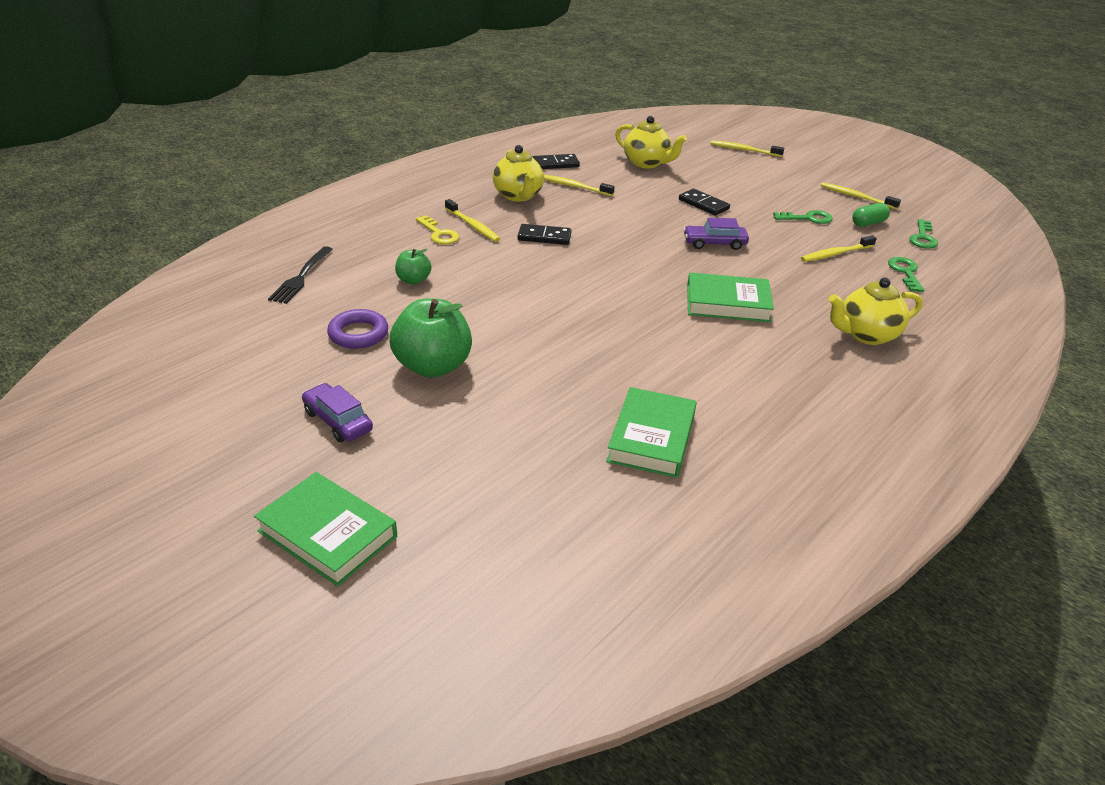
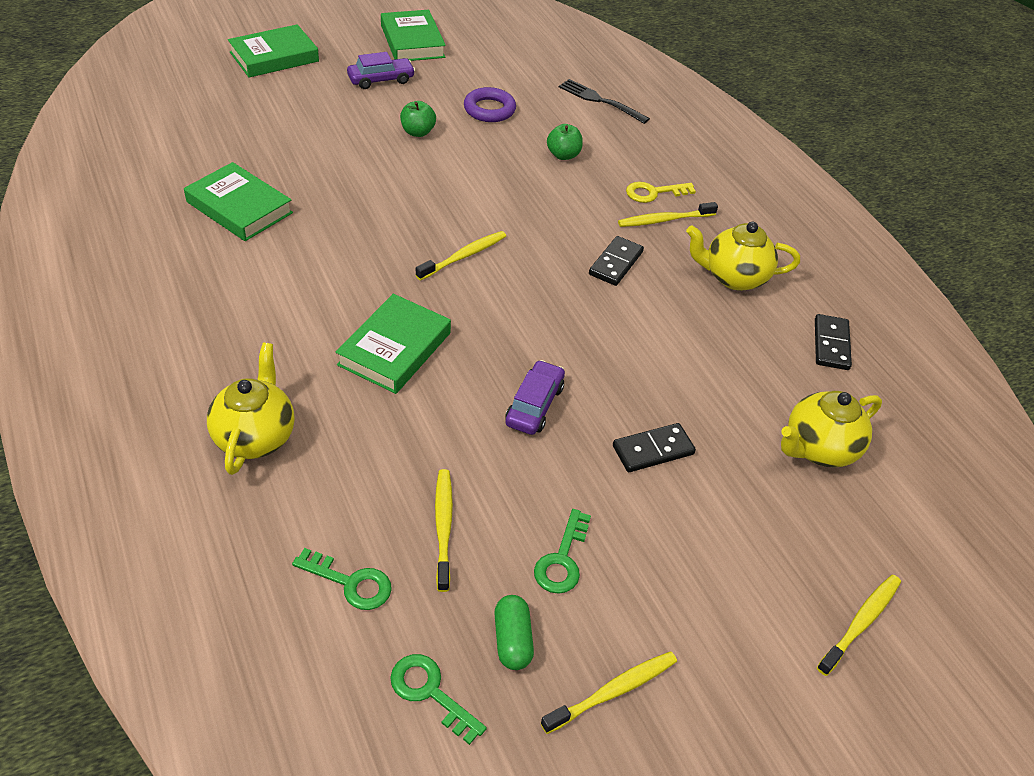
camera: 110 degrees right, 10 degrees up
green apple [390,298,472,378] -> green apple [400,101,436,137], size x0.51
yellow toothbrush [544,175,615,196] -> yellow toothbrush moved to [416,231,506,281]
none -> green book [381,10,446,61]

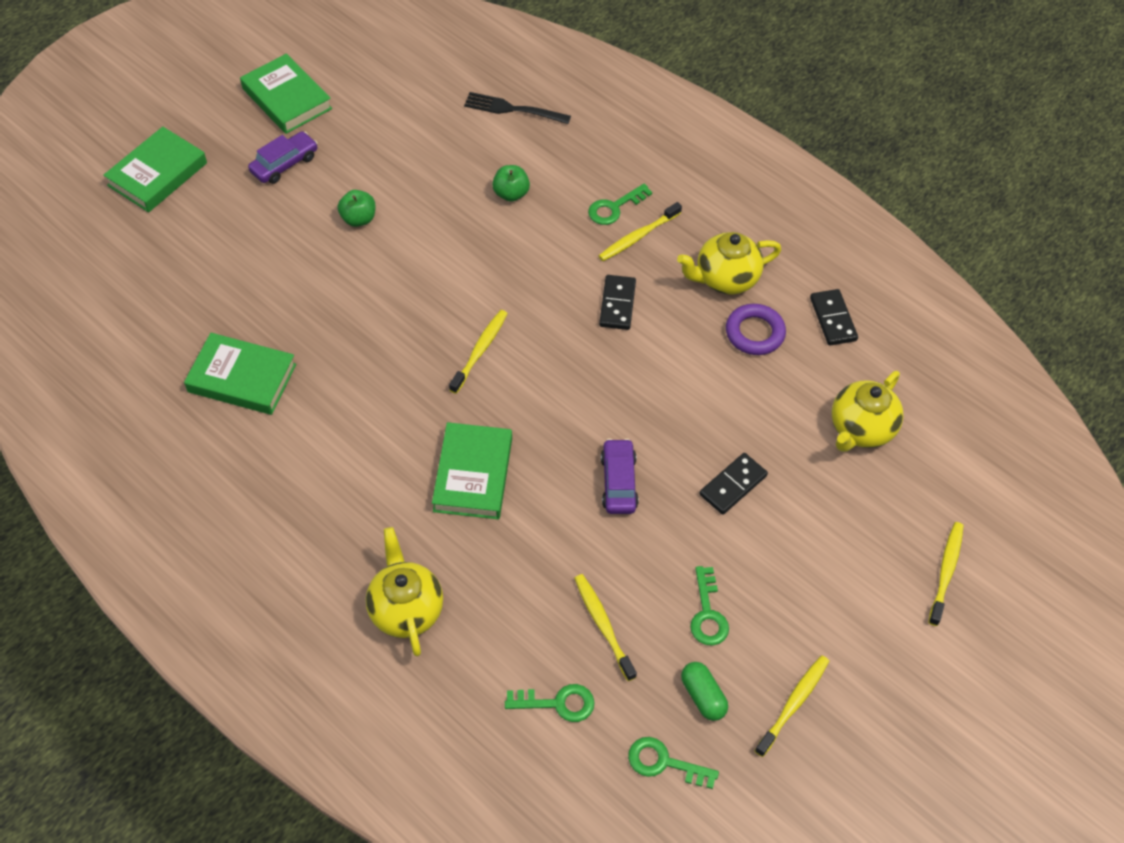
camera: 20 degrees left, 10 degrees up
purple ring [464,87,516,122] -> purple ring moved to [726,304,786,355]
yellow key [626,182,696,203] -> green key [588,183,652,225]

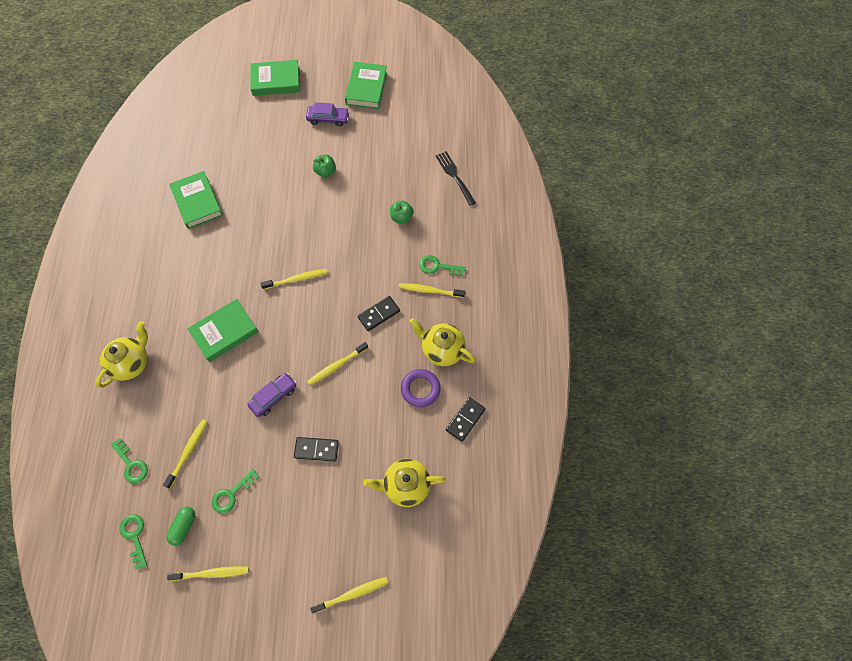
camera: 50 degrees right, 10 degrees up
none -> yellow toothbrush [307,342,368,385]

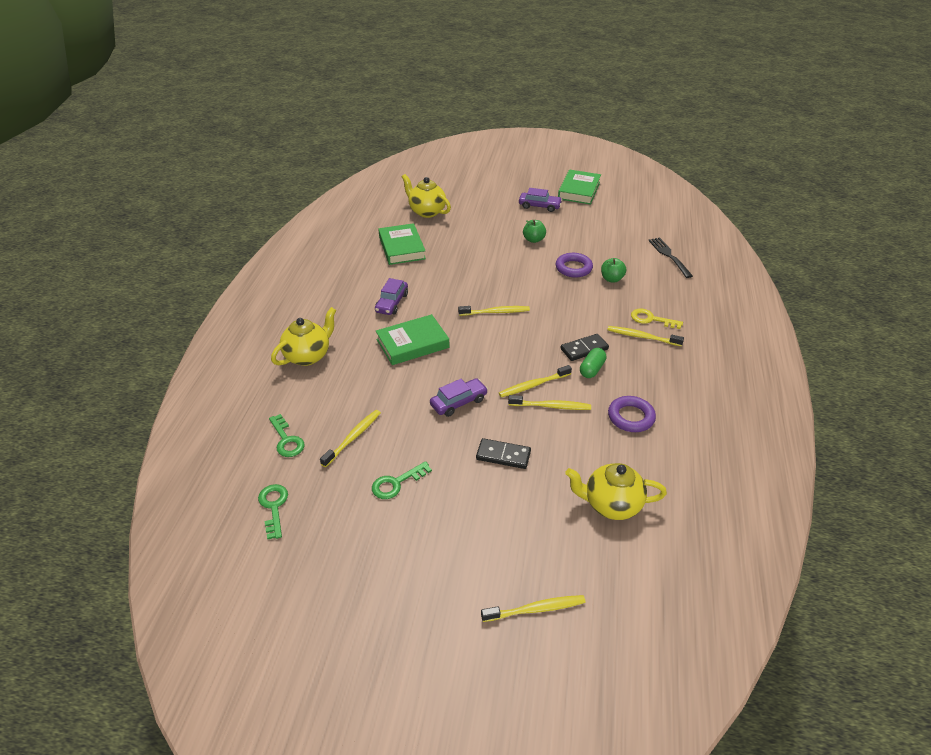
camera: 10 degrees right, 25 degrees down
green capsule [166,507,195,546] -> green capsule moved to [580,348,606,378]
yellow toothbrush [167,566,249,581] -> yellow toothbrush moved to [508,395,591,410]
green book [250,60,300,96] -> none
yellow teapot [410,318,476,366] -> yellow teapot moved to [402,174,451,218]
green key [419,255,466,276] -> yellow key [631,309,683,329]
black domino [446,397,486,442] -> none
none -> purple car [375,278,408,315]
none -> purple ring [556,253,593,278]

